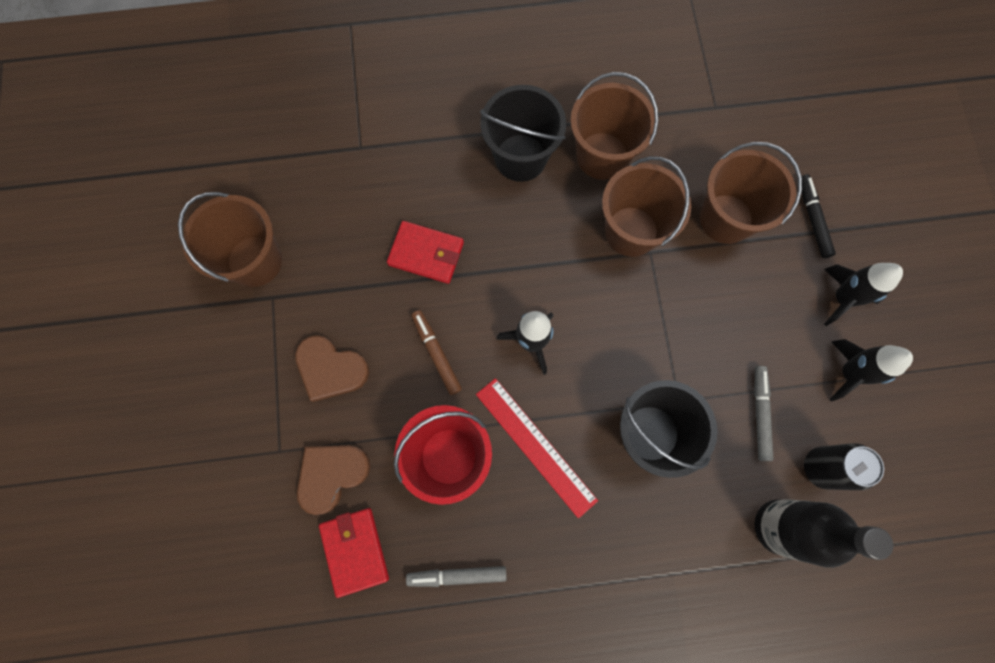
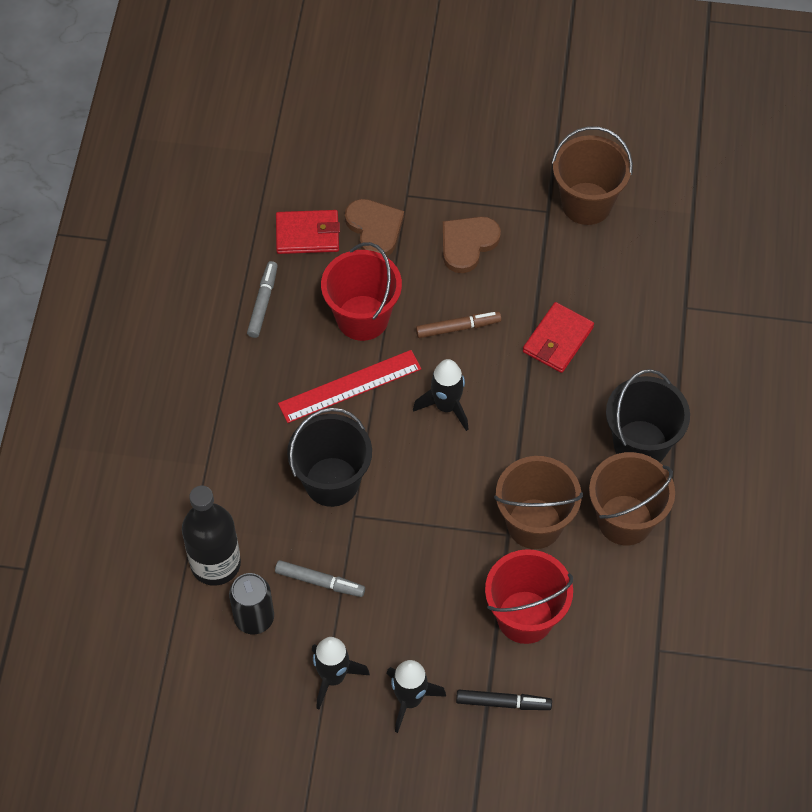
camera: 105 degrees right, 15 degrees down
brown bucket [700,142,802,244] -> red bucket [485,549,573,644]

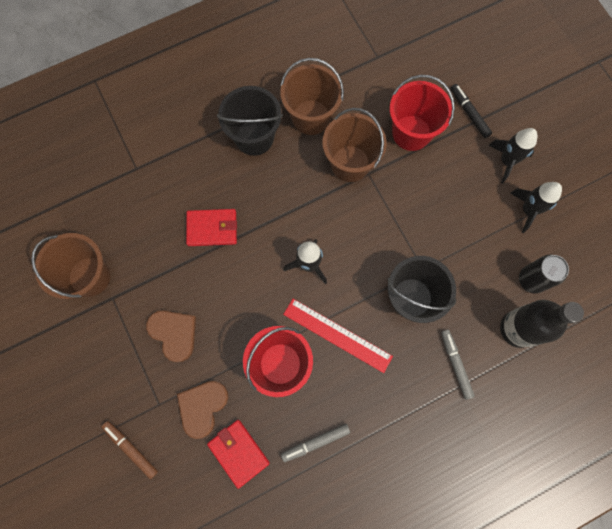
camera: 125 degrees left, 15 degrees up
grey marker [275,560,365,597] -> grey marker moved to [441,330,475,400]
brown marker [416,311,502,338] -> brown marker moved to [102,421,158,479]
brown heart [443,217,501,273] -> brown heart turned 135 degrees counterclockwise [146,310,196,362]

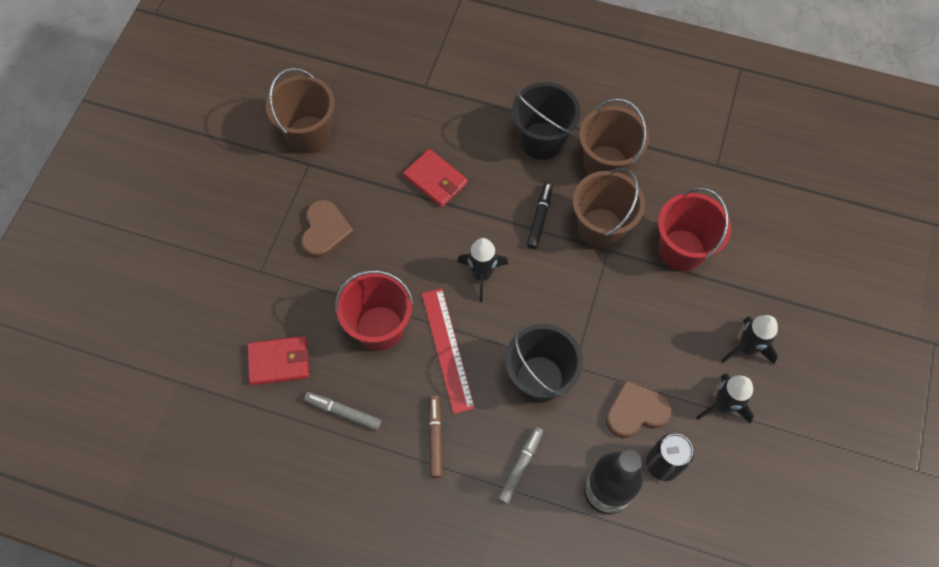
camera: 45 degrees right, 10 degrees down
brown marker [102,421,158,479] -> brown marker moved to [428,395,442,478]
brown heart [177,381,229,439] -> brown heart moved to [606,380,672,438]
red wallet [207,420,270,489] -> red wallet turned 75 degrees clockwise [248,336,309,385]
black marker [451,84,492,138] -> black marker moved to [527,182,553,249]

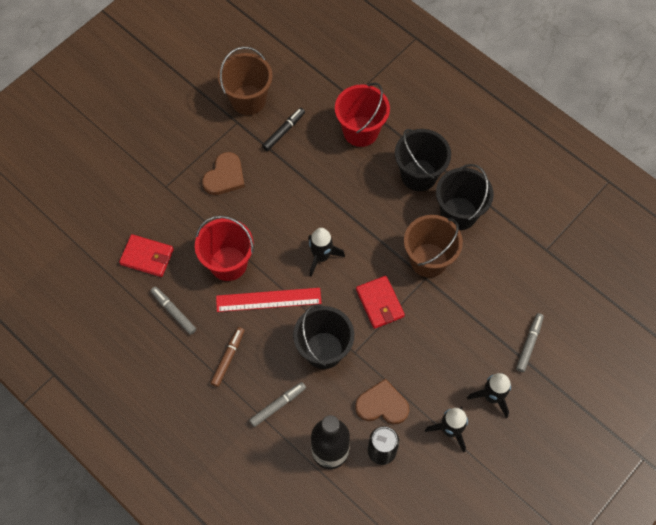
camera: 25 degrees right, 0 degrees up
red wallet [403,149,468,208] -> red wallet moved to [356,276,405,329]
red ruler [422,288,475,414] -> red ruler turned 75 degrees clockwise [216,288,322,312]
black marker [527,182,553,249] -> black marker moved to [262,108,305,151]
brown bucket [579,98,649,175] -> black bucket [436,164,494,230]
red bucket [658,187,731,271] -> red bucket moved to [335,83,390,147]
none -> grey marker [516,313,544,372]

